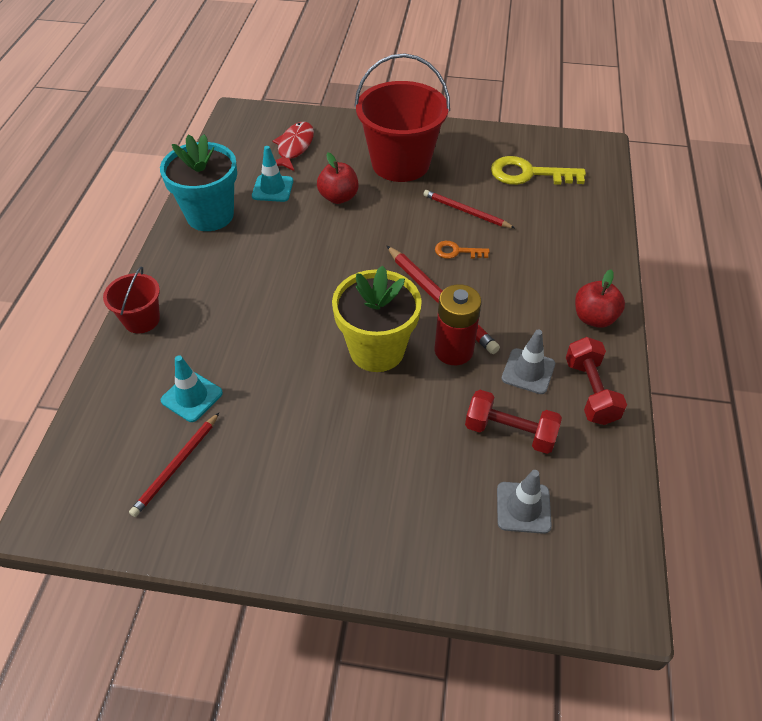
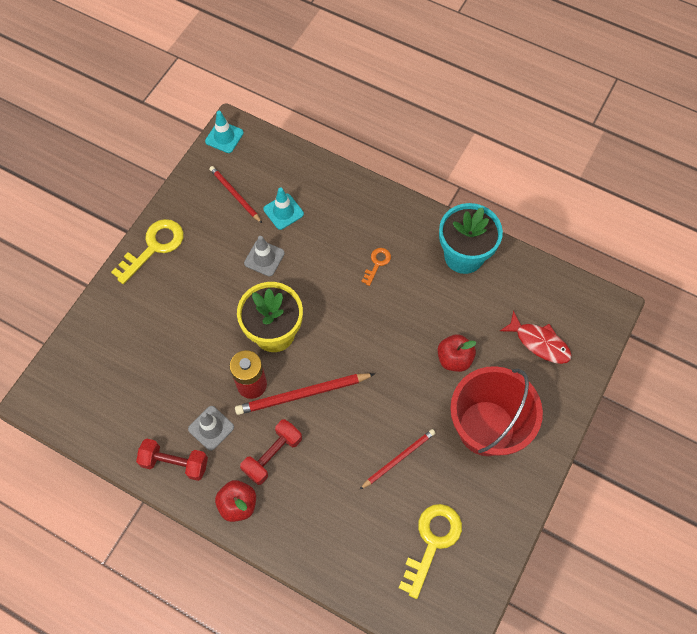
camera: 110 degrees right, 15 degrees up
red bucket [103,266,160,333] -> none
turquoise traffic cone [252,146,293,202] -> turquoise traffic cone moved to [205,111,244,153]
orange key [435,241,490,259] -> orange key moved to [361,248,391,286]
red dumbbell [465,390,562,454] -> red dumbbell moved to [240,419,302,485]
grey traffic cone [497,470,552,534] -> grey traffic cone moved to [244,236,285,276]
none -> yellow key [111,219,184,284]

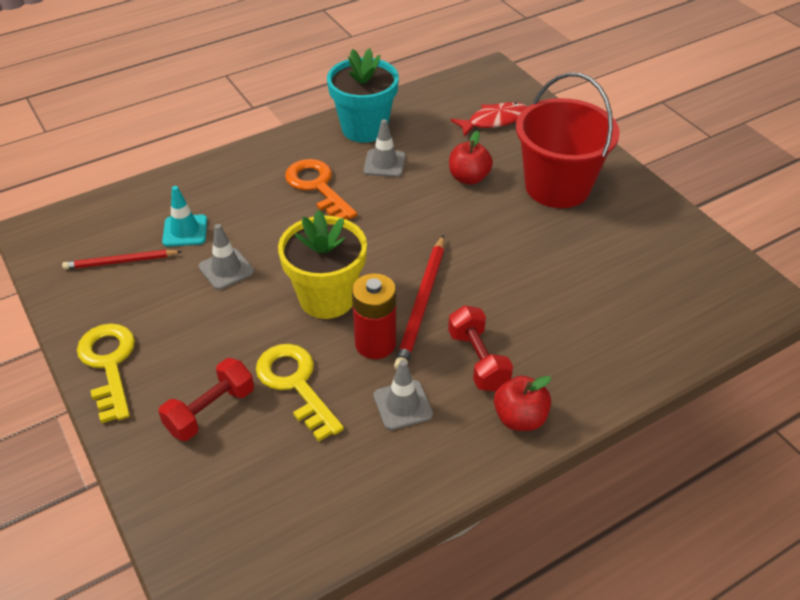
camera: 60 degrees left, 20 degrees down
red dumbbell [136,438,208,481] -> red dumbbell moved to [158,358,254,441]
turquoise traffic cone [205,111,244,153] -> none
red pencil [360,429,436,489] -> none
orange key [361,248,391,286] -> orange key [285,159,357,219], size x1.90
yellow key [399,504,462,599] -> yellow key moved to [256,344,344,442]
none -> grey traffic cone [364,119,406,177]

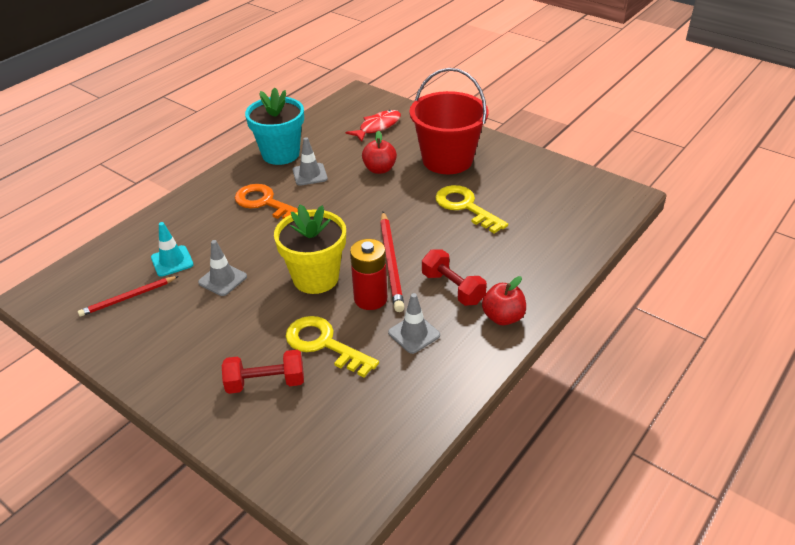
camera: 20 degrees left, 5 degrees down
yellow key [77,323,135,423] -> yellow key moved to [435,185,508,233]
red dumbbell [158,358,254,441] -> red dumbbell turned 60 degrees clockwise [222,350,304,394]

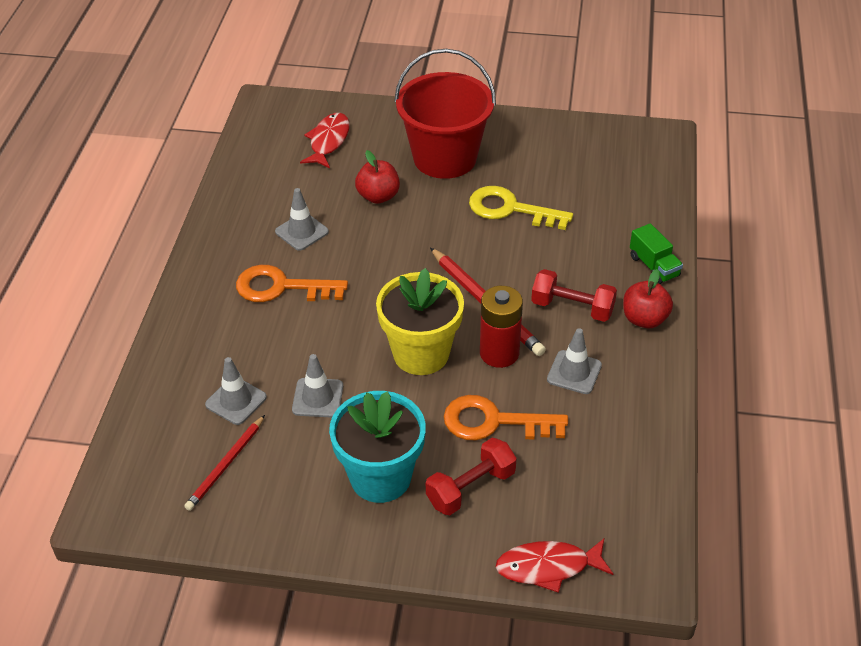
camera: 30 degrees left, 5 degrees up
turquoise traffic cone [151,222,194,277] -> grey traffic cone [205,357,267,425]
turquoise flower pot [245,87,304,165] -> turquoise flower pot moved to [329,391,426,503]
yellow key [285,316,379,377] -> orange key [444,395,568,440]
none -> red fish [496,539,613,593]
none -> green truck [630,223,683,284]

